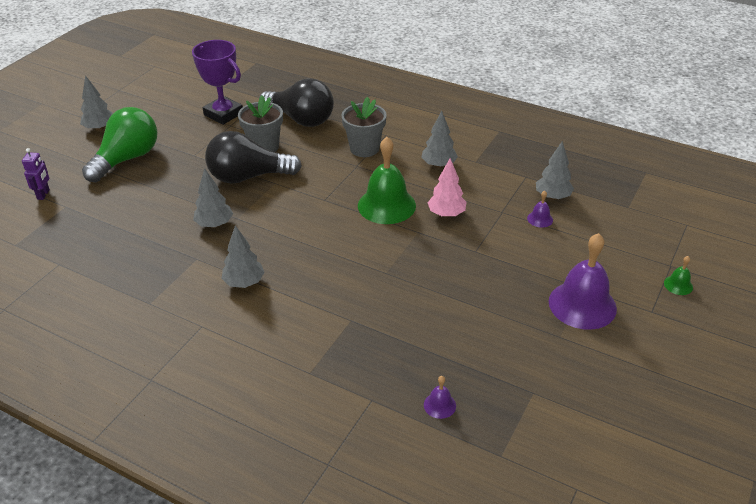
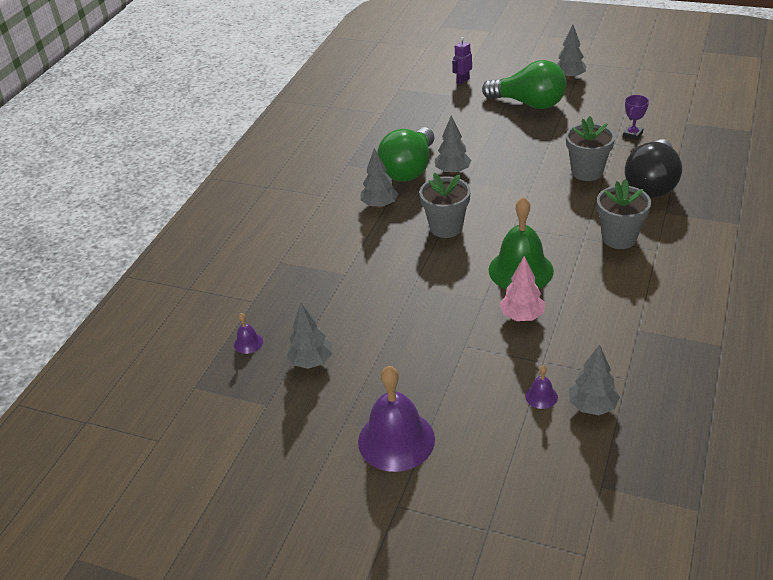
camera: 85 degrees right, 0 degrees up
purple robot [22,148,50,200] -> purple robot turned 135 degrees clockwise [452,37,472,85]
purple trophy [192,40,243,125] -> purple trophy [623,95,649,140], size x0.51
black light bulb [205,131,302,184] -> none
grey tree [421,111,458,168] -> grey tree moved to [286,302,333,369]
green bell [664,256,693,295] -> none
none -> green light bulb [377,127,434,182]
none -> grey flower pot [419,173,471,238]

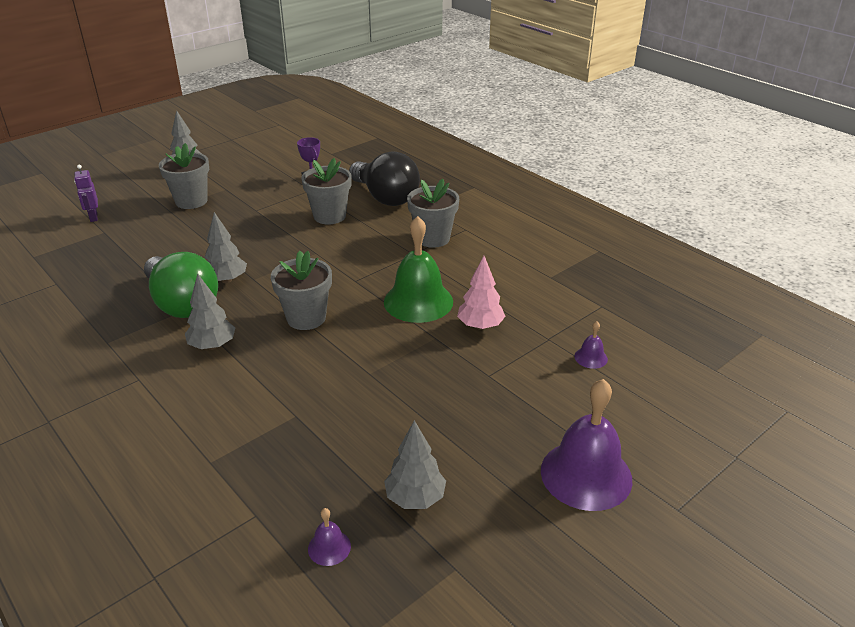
camera: 65 degrees left, 5 degrees down
green light bulb [482,60,567,109] -> grey flower pot [159,143,209,209]
grey tree [569,344,620,415] -> none

